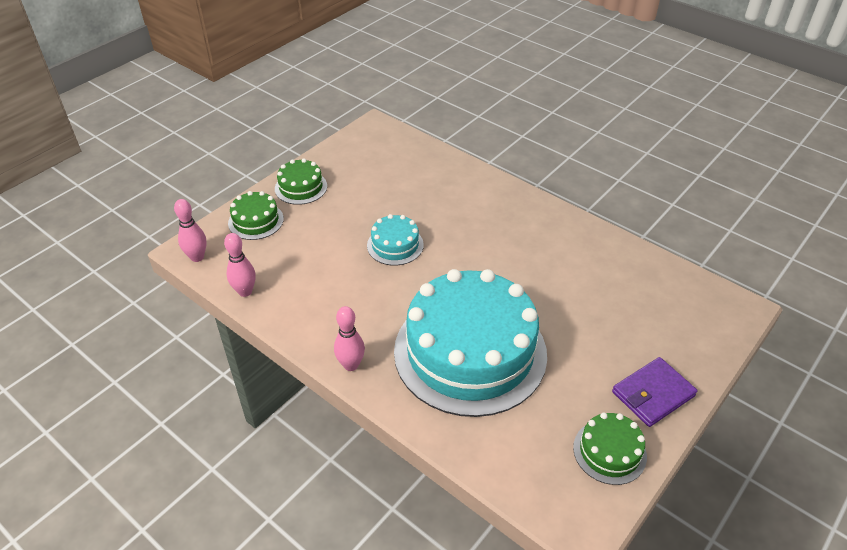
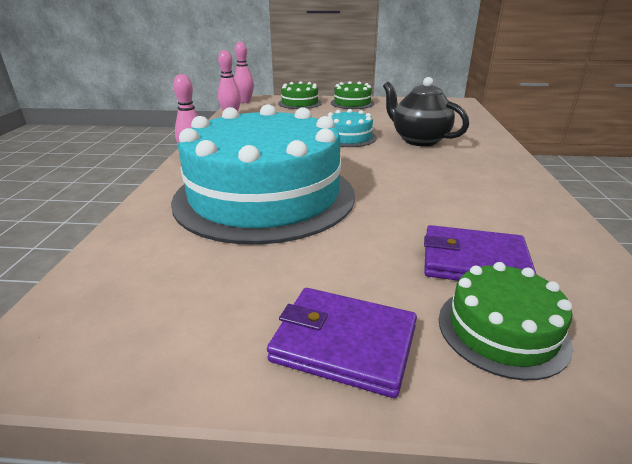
camera: 55 degrees right, 15 degrees down
green cake [573,413,647,485] -> green cake moved to [439,262,573,380]
none -> black teapot [383,77,469,146]
none -> purple wallet [424,225,537,281]

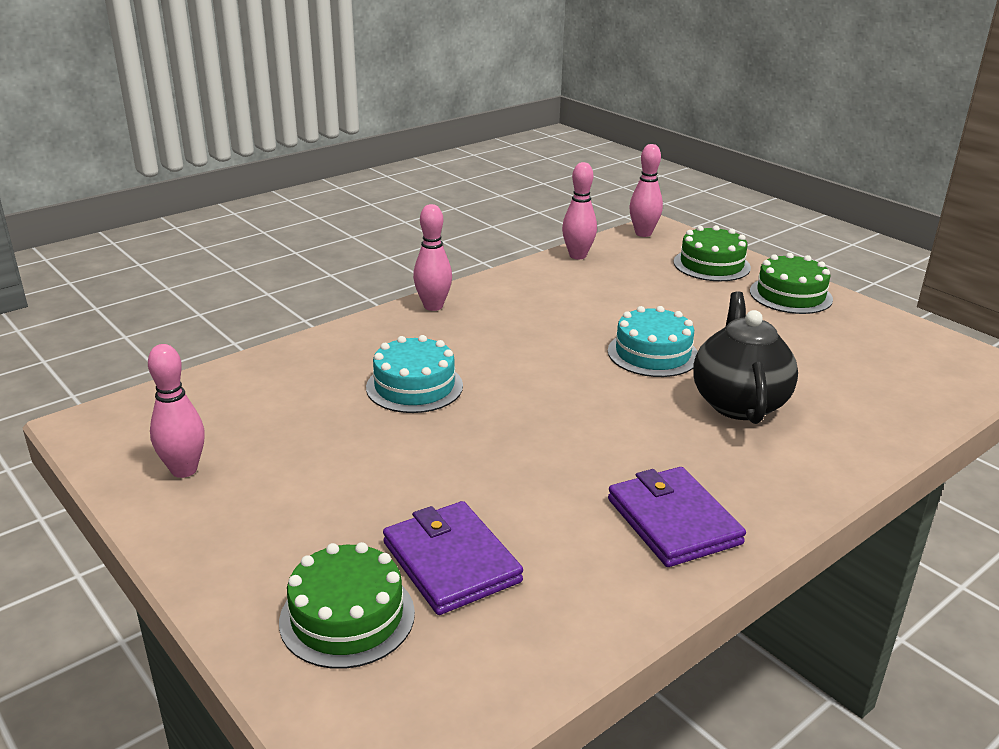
camera: 45 degrees right, 0 degrees up
turquoise cake [171,104,355,245] -> turquoise cake [366,335,463,413], size x0.43
purple wallet [267,288,417,398] -> purple wallet moved to [608,467,746,567]
none -> pink bowling pin [148,344,205,478]

